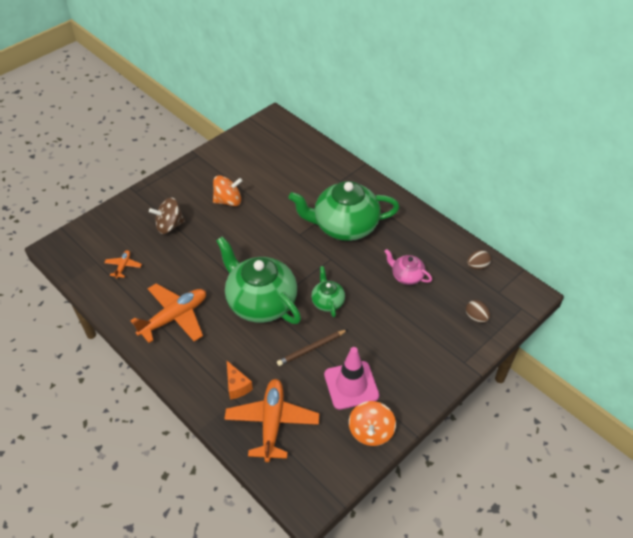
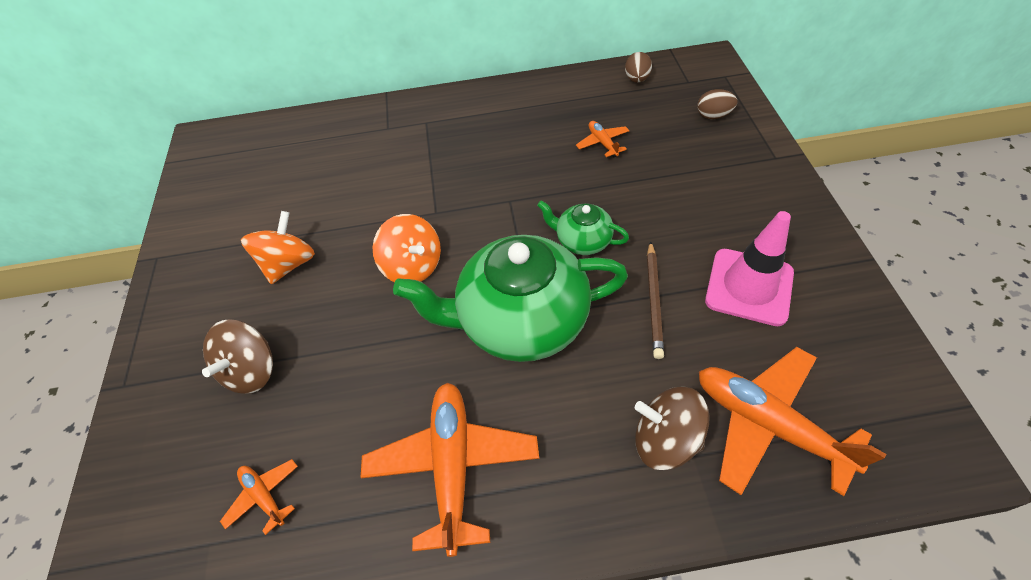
camera: 50 degrees left, 5 degrees up
orange cheese [227,361,253,399] -> brown spinning top [635,387,710,470]
green teapot [289,181,399,241] -> none
orange spinning top [349,401,396,446] -> orange spinning top moved to [373,214,441,282]
pink teapot [384,249,432,285] -> orange plane [576,121,629,157]

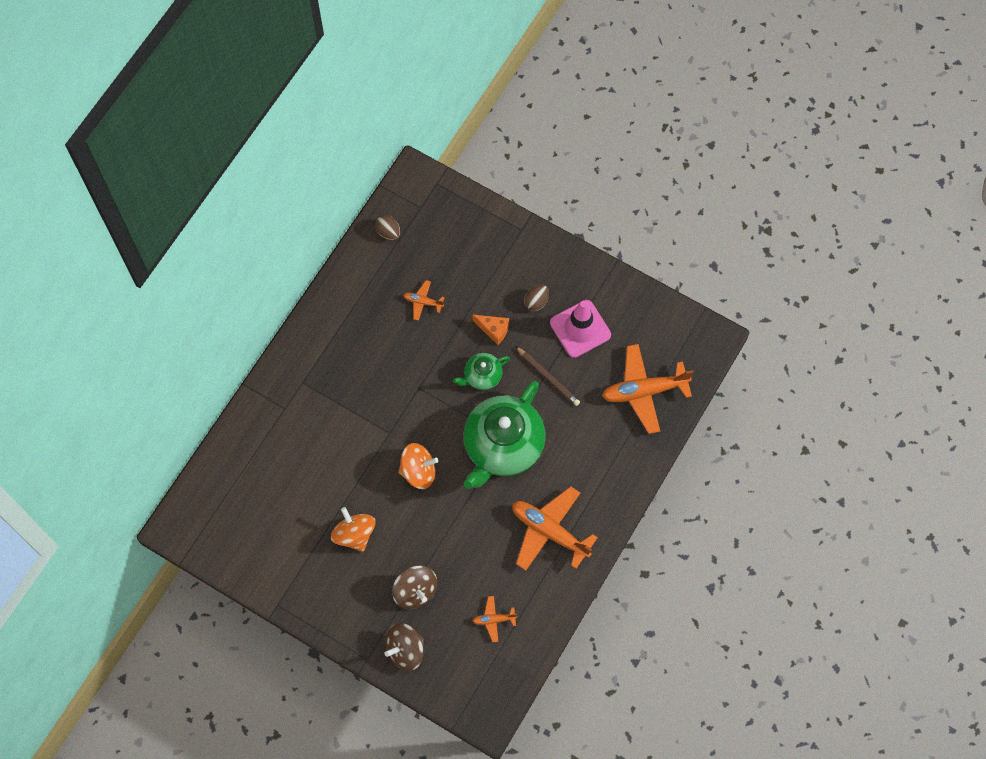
camera: 55 degrees left, 15 degrees up
brown spinning top [635,387,710,470] -> brown spinning top moved to [385,623,424,671]
brown egg [697,89,737,119] -> brown egg moved to [524,285,549,311]
none -> orange cheese [472,315,509,345]

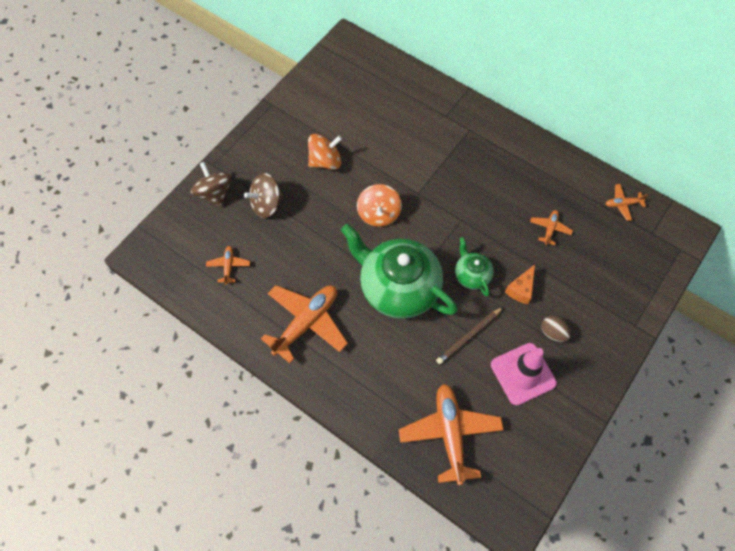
camera: 95 degrees right, 5 degrees down
brown egg [375,215,400,240] -> orange plane [606,184,648,221]

